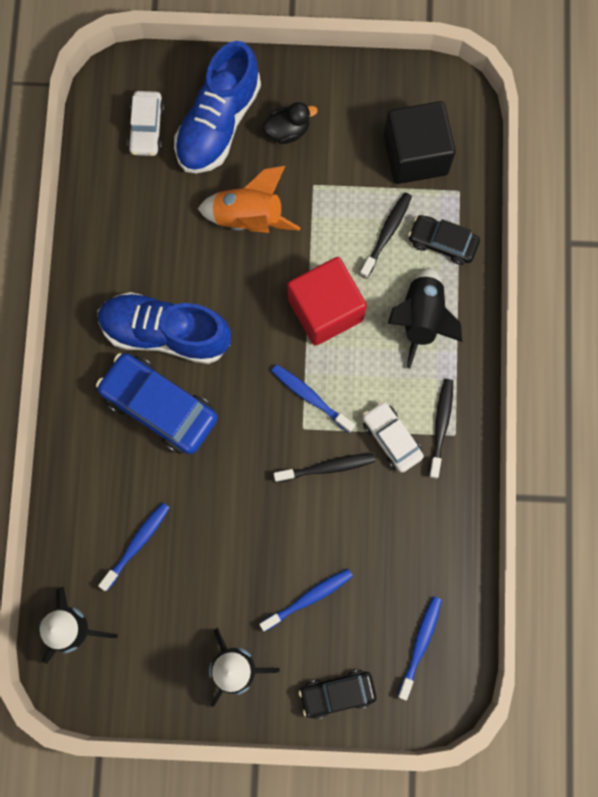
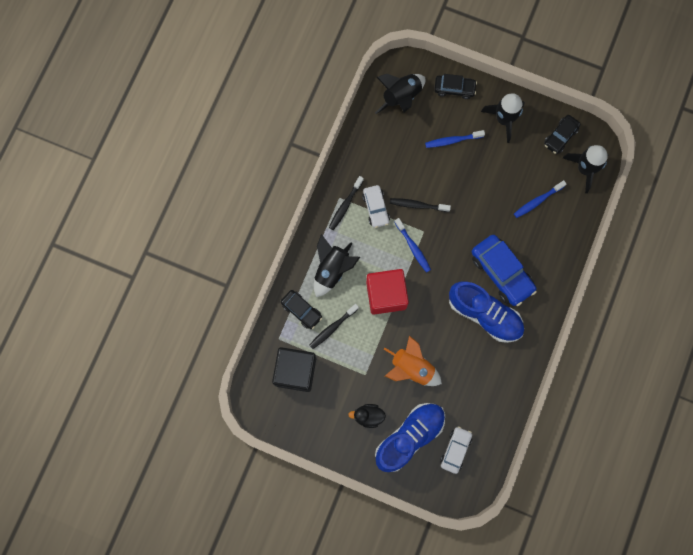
camera: 160 degrees left, 0 degrees up
blue toothbrush [398,596,442,700] -> black rocket [375,74,425,114]
none -> black car [544,115,581,154]

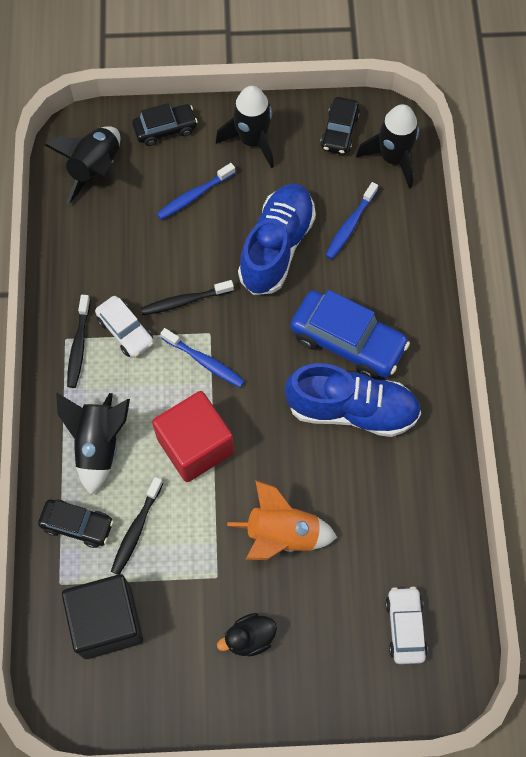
camera: 25 degrees left, 10 degrees down
blue shoe [375,403,445,472] -> blue shoe moved to [238,183,316,295]

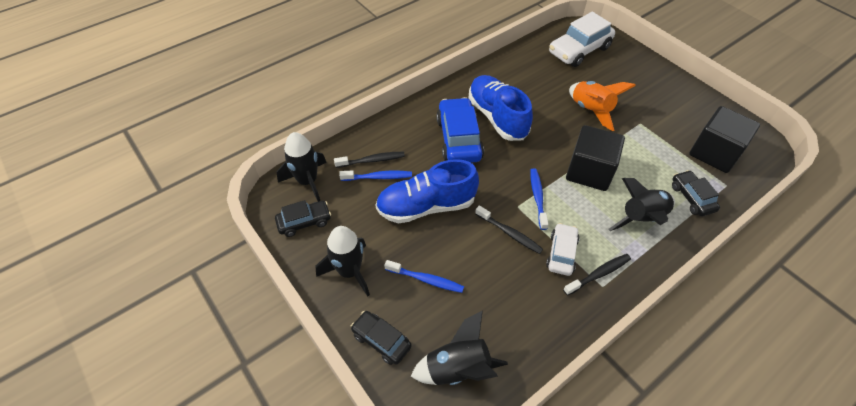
camera: 125 degrees left, 15 degrees down
black toothbrush [111,477,163,575] -> black toothbrush moved to [334,152,405,168]
red cube [152,391,234,482] -> black cube [566,125,625,191]
black duck [217,613,277,657] -> none
white car [385,587,428,664] -> white car [549,12,615,67], size x1.69

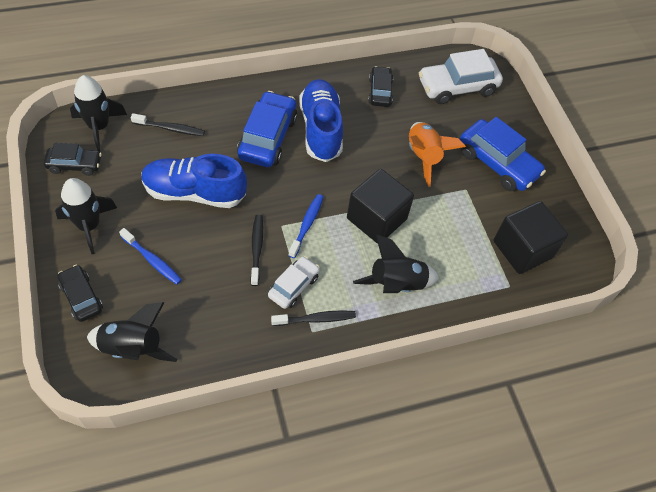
camera: 15 degrees right, 5 degrees up
blue toothbrush [339,170,412,181] -> none
black toothbrush [475,205,543,254] -> black toothbrush turned 150 degrees counterclockwise [250,215,263,286]
black car [672,170,720,216] -> black car moved to [368,66,393,107]
none -> blue car [460,117,546,191]

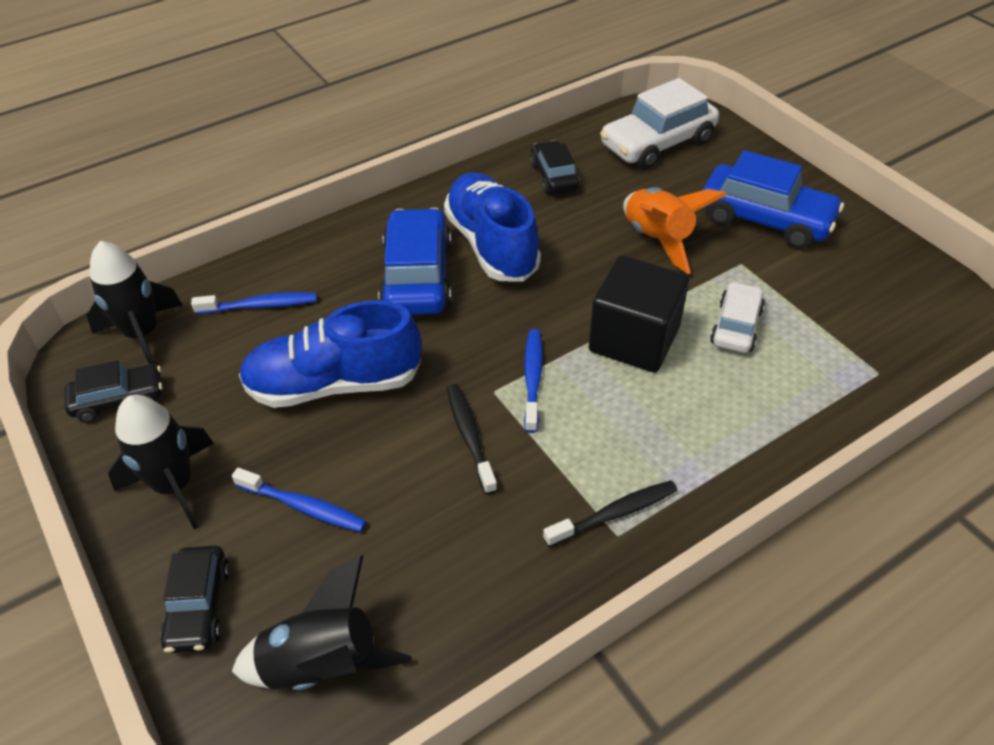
camera: 10 degrees left, 10 degrees down
black car [58,265,103,322] -> black car turned 135 degrees counterclockwise [160,546,230,653]
black toothbrush [131,113,205,136] -> blue toothbrush [191,292,317,314]
white car [268,256,320,309] -> white car moved to [710,281,765,353]
black rocket [353,234,439,293] -> none
black cube [494,201,568,274] -> none

